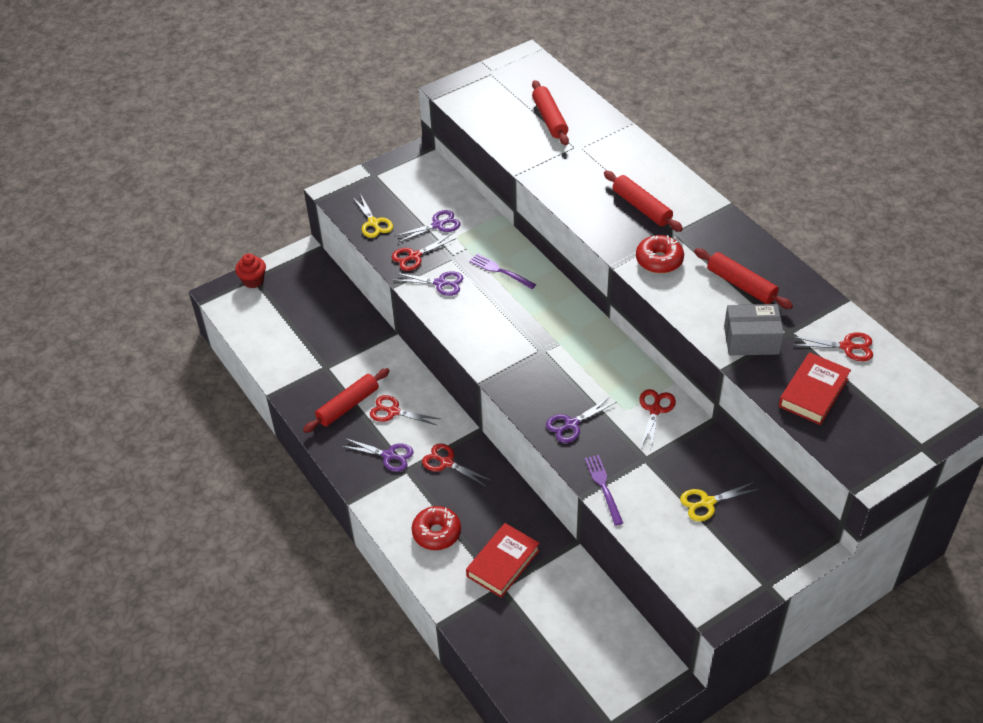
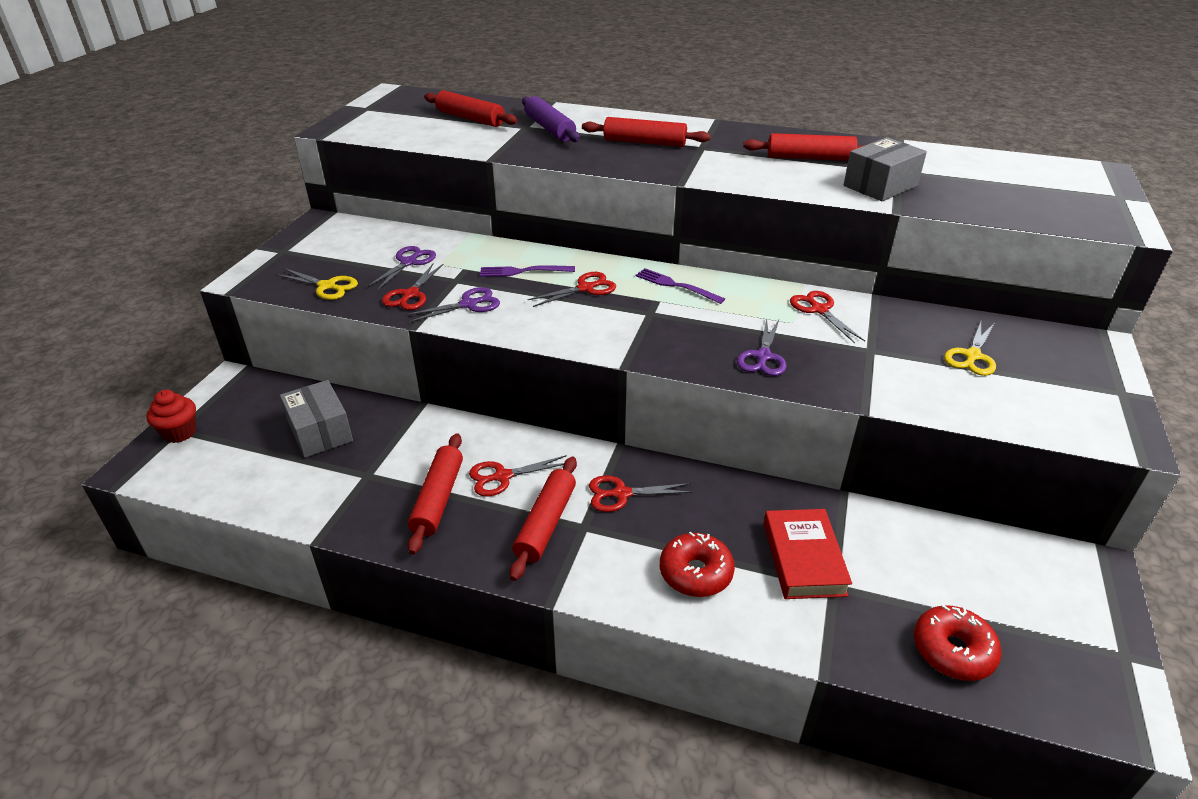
camera: 40 degrees left, 10 degrees down
purple scissors [342,438,413,472] -> red rolling pin [510,457,577,581]
purple fork [585,455,623,526] -> purple fork moved to [635,268,725,304]
red donut [636,235,684,273] -> red donut moved to [914,605,1002,681]
red book [779,352,851,425] -> none
red scissors [792,332,873,361] -> red scissors moved to [527,272,616,307]
none -> grey box [280,380,353,458]
none -> purple rolling pin [522,96,580,142]

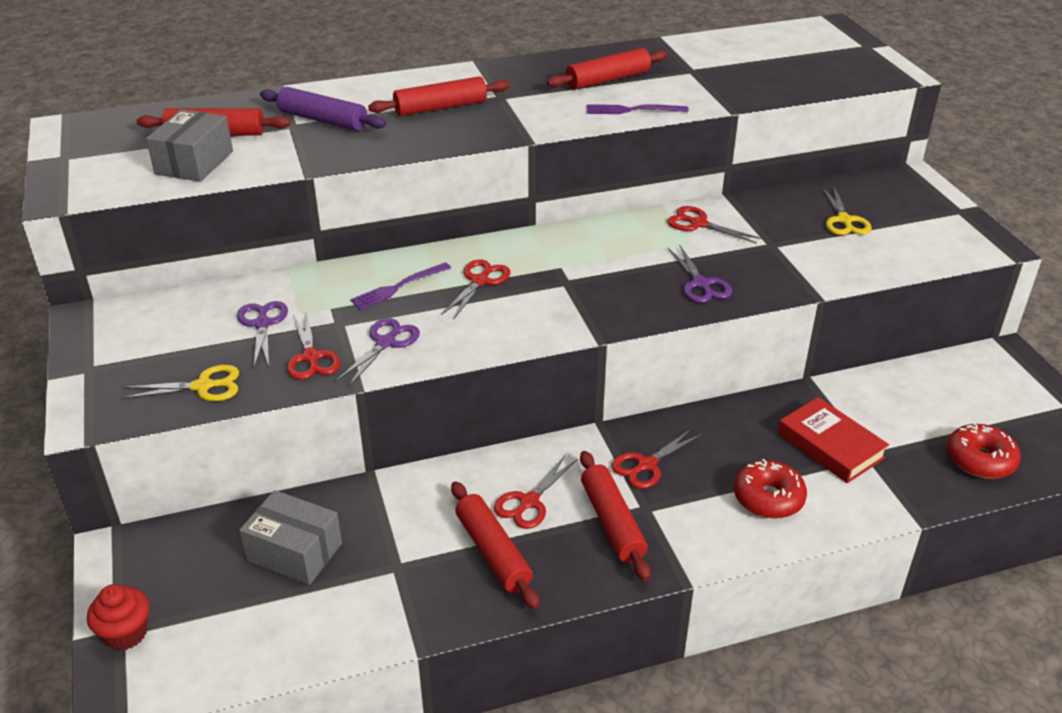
camera: 35 degrees left, 0 degrees up
purple fork [635,268,725,304] -> purple fork moved to [587,104,689,114]
grey box [844,137,927,201] -> grey box moved to [146,109,233,182]

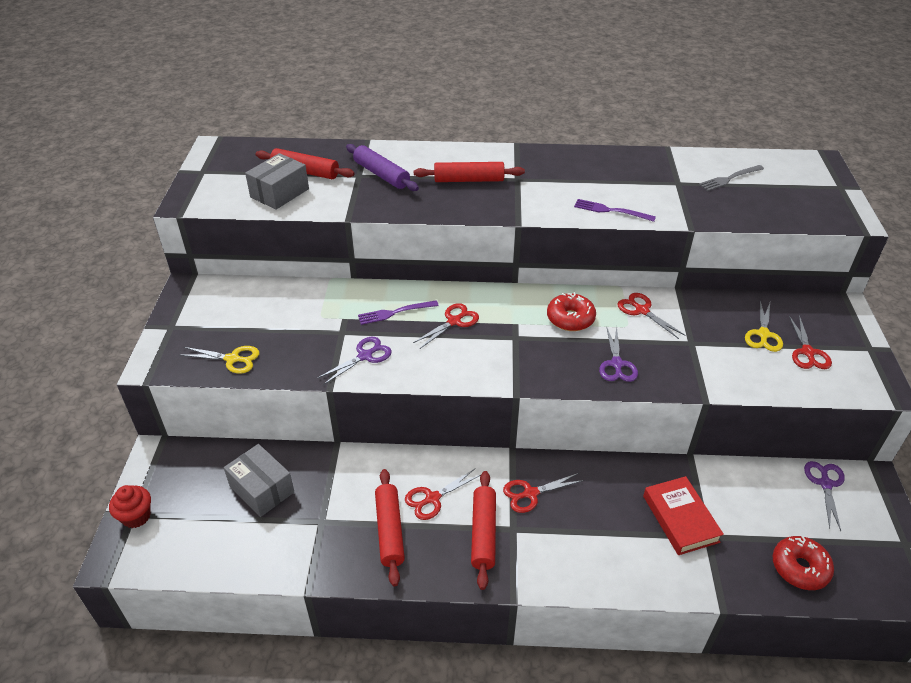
camera: 20 degrees right, 5 degrees up
purple scissors [237,301,288,367] -> purple scissors moved to [804,461,845,531]
red scissors [287,312,340,380] -> red scissors moved to [789,315,832,369]
red rolling pin [547,48,668,90] -> none
red donut [734,459,807,519] -> red donut moved to [547,292,596,331]
none -> grey fork [699,165,764,191]

